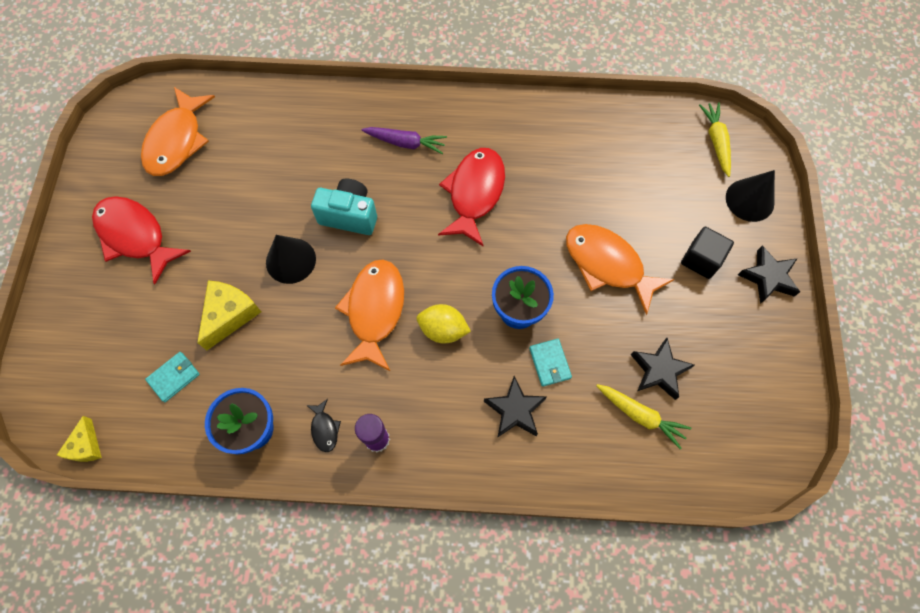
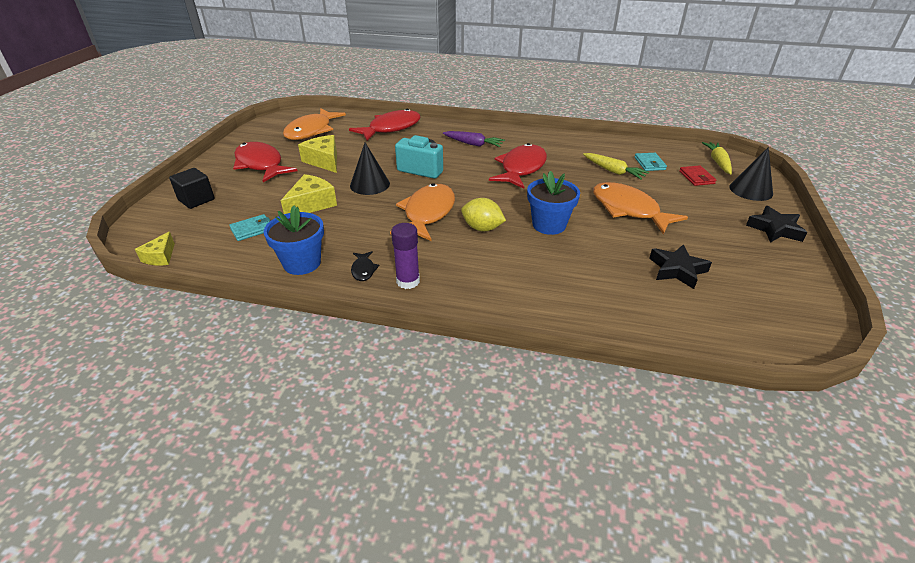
camera: 10 degrees right, 30 degrees down
black star [484,376,547,438] -> none
turquoise wallet [529,339,572,387] -> turquoise wallet moved to [635,153,667,171]
yellow carrot [596,384,691,449] -> yellow carrot moved to [583,153,650,180]
black cube [681,227,734,279] -> black cube moved to [169,168,215,209]
none -> yellow cheese [298,135,337,173]
none -> red fish [349,109,421,141]
none -> red wallet [679,165,716,186]

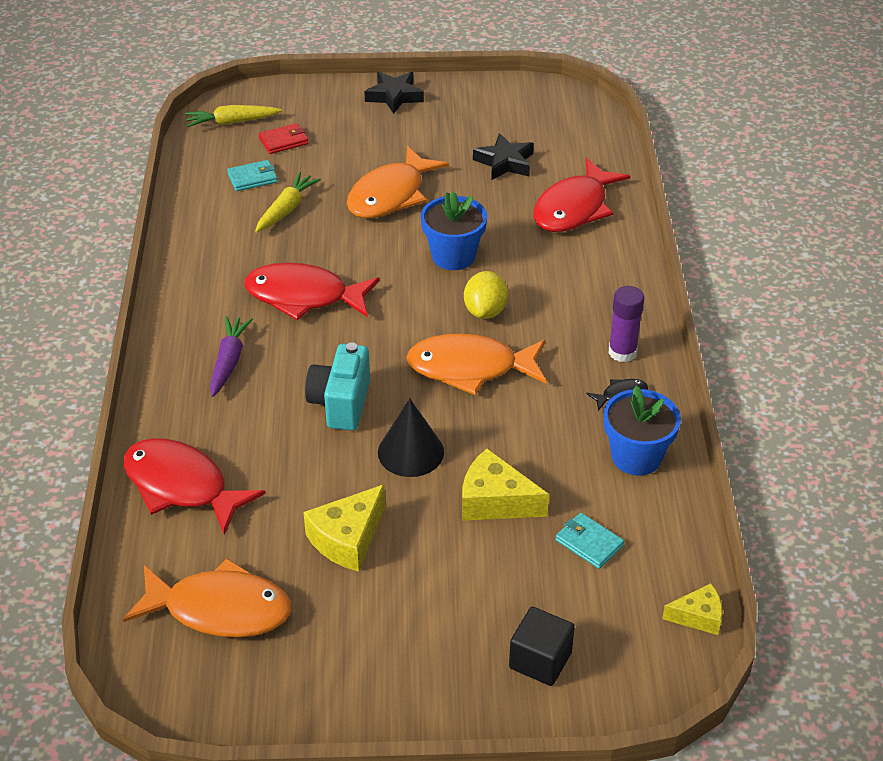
camera: 105 degrees left, 5 degrees up
red fish [233,142,298,182] -> red fish moved to [533,158,630,232]
black cone [729,147,773,201] -> none

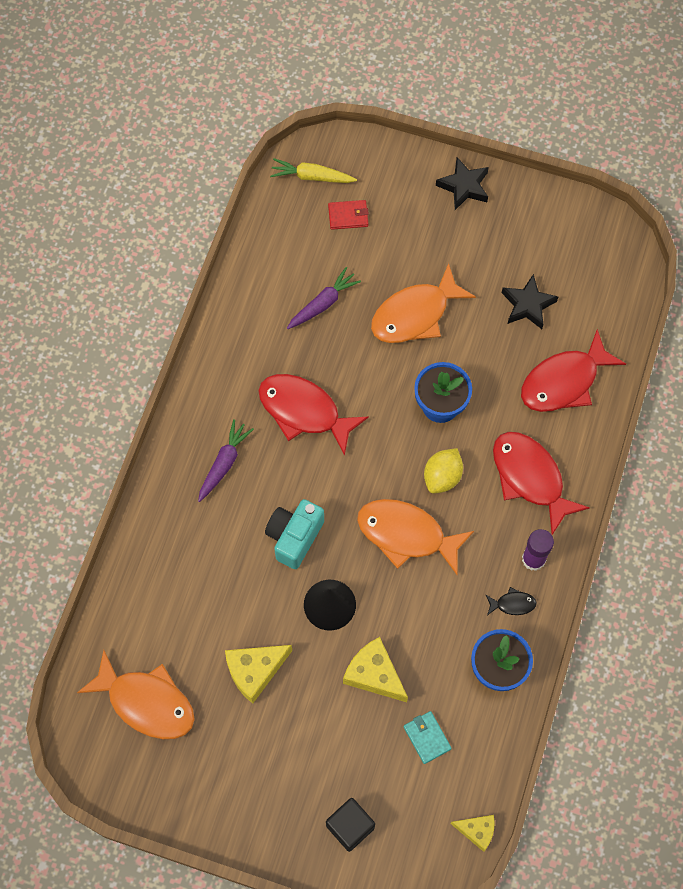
camera: 20 degrees right, 25 degrees up
red fish [123,438,266,535] -> red fish moved to [493,432,590,535]
turquoise wallet [227,160,278,191] -> none
yellow carrot [255,172,321,233] -> purple carrot [287,267,361,329]

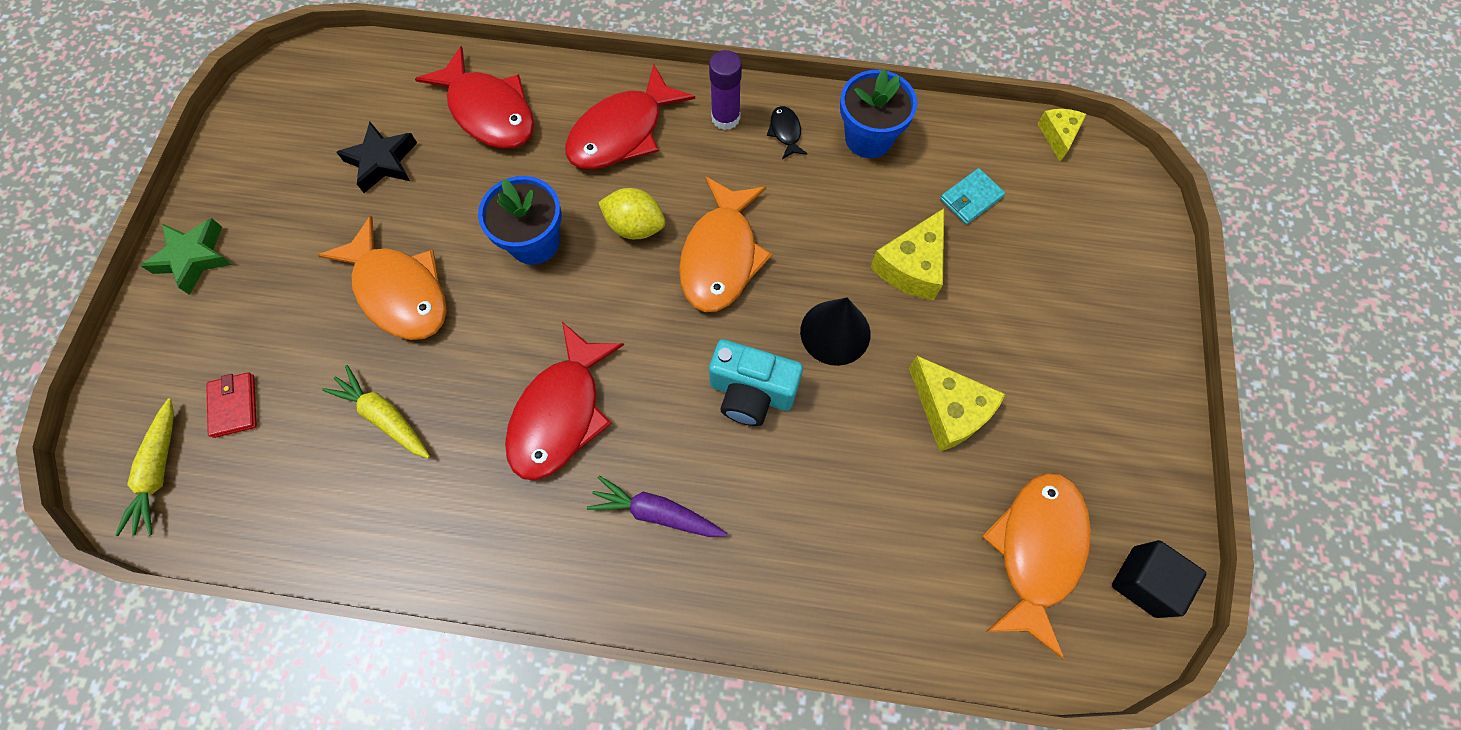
camera: 100 degrees left, 0 degrees up
purple carrot [287,267,361,329] -> yellow carrot [322,365,430,458]
black cube [326,798,375,852] -> black cube moved to [1112,540,1206,618]
black star [436,157,489,210] -> green star [141,218,232,295]

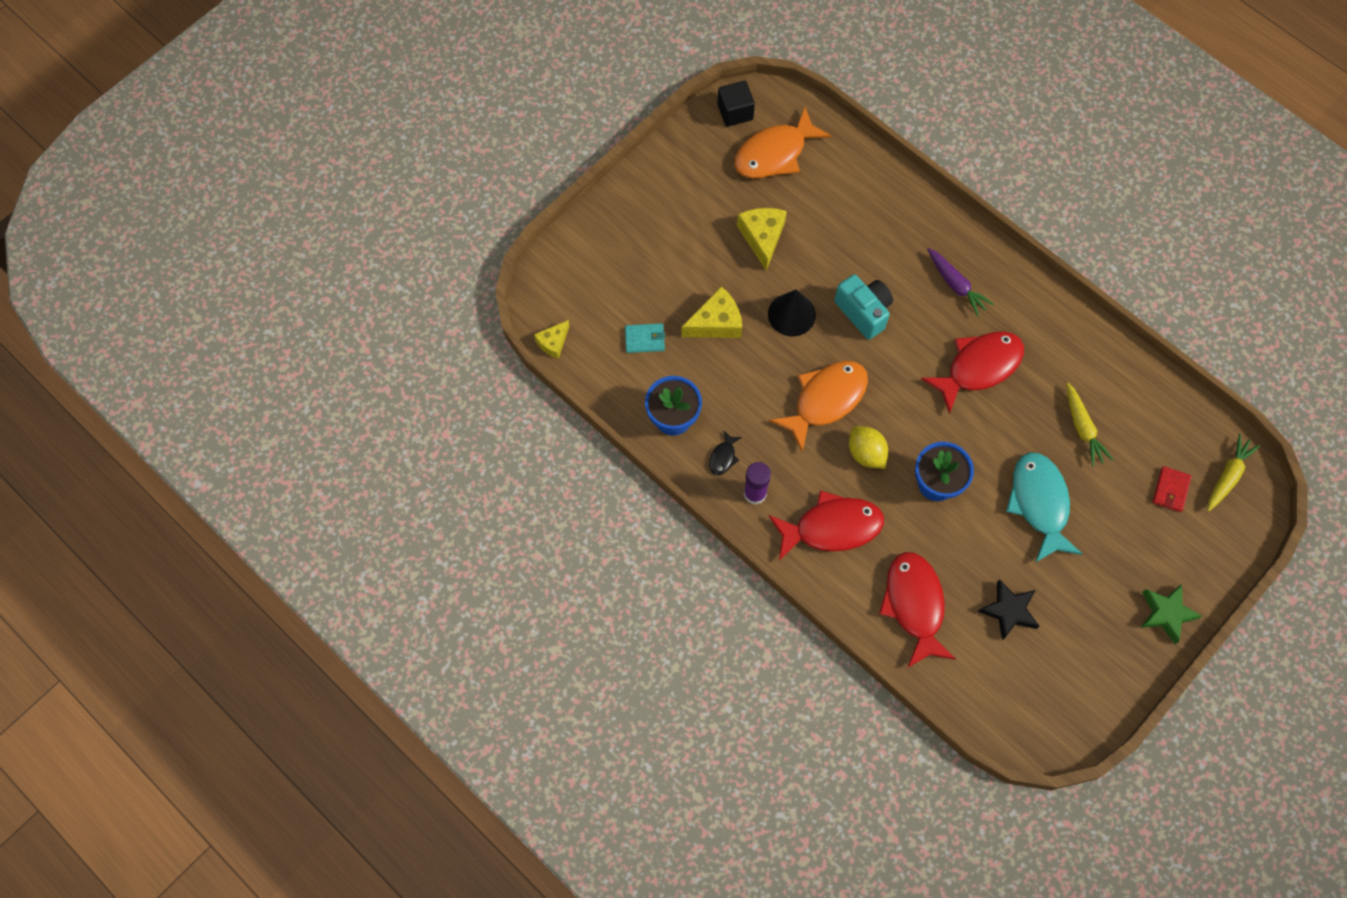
camera: 145 degrees left, 0 degrees up
orange fish [318,216,447,340] -> turquoise fish [1006,452,1082,563]

